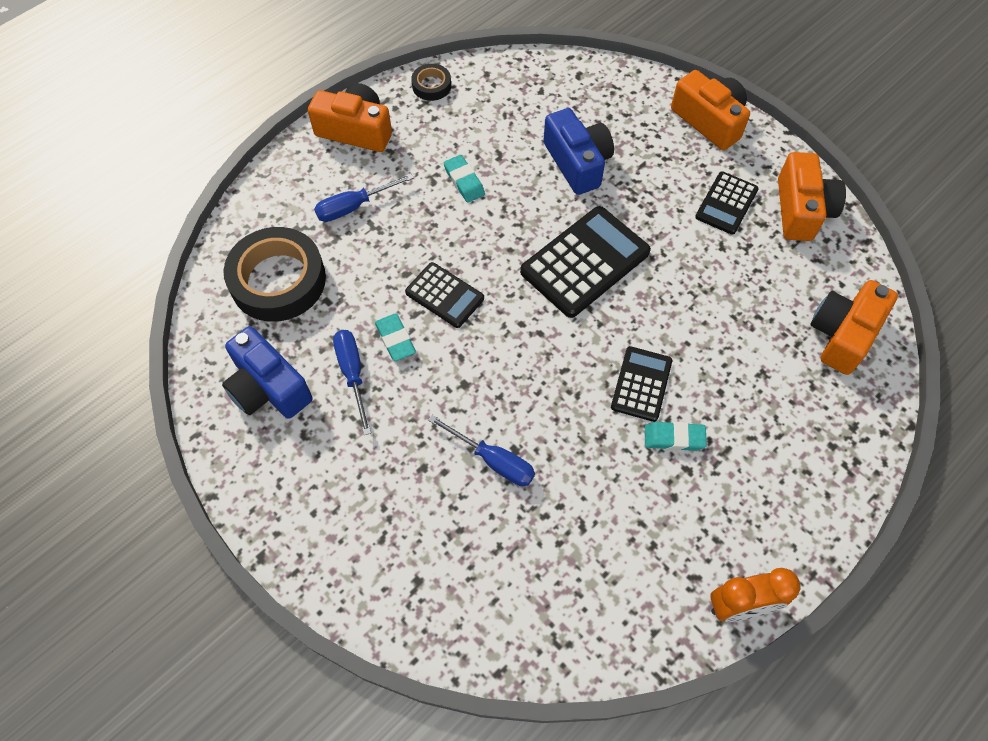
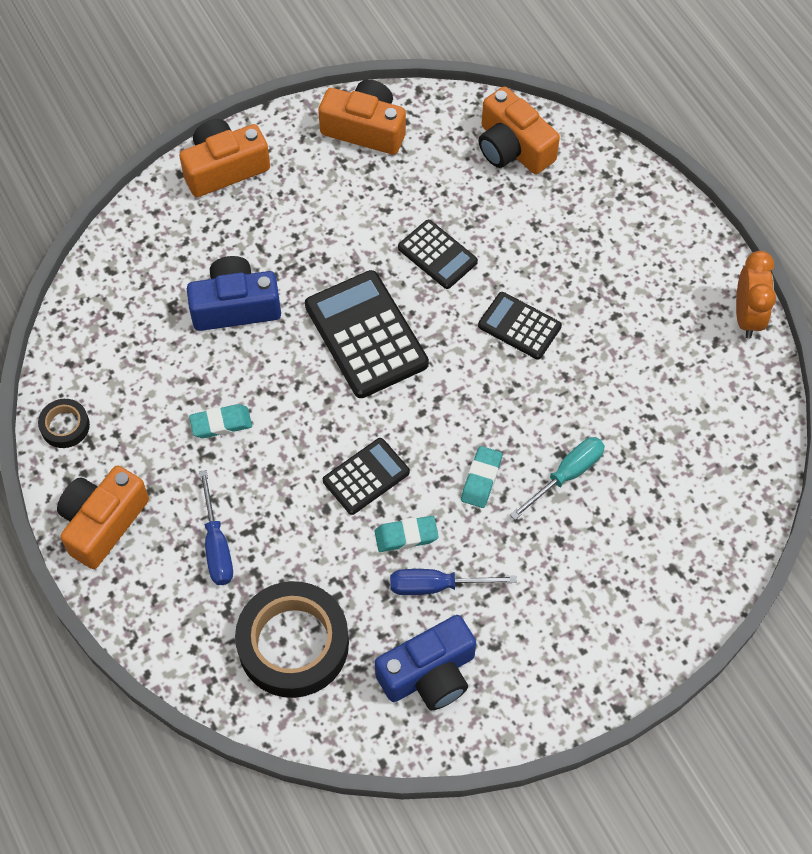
camera: 75 degrees left, 0 degrees up
blue screwdriver [428,415,535,486] -> turquoise screwdriver [510,437,605,520]
turquoise eraser [645,422,707,451] -> turquoise eraser moved to [461,446,502,508]
black calculator [695,172,759,234] -> black calculator moved to [398,220,478,289]

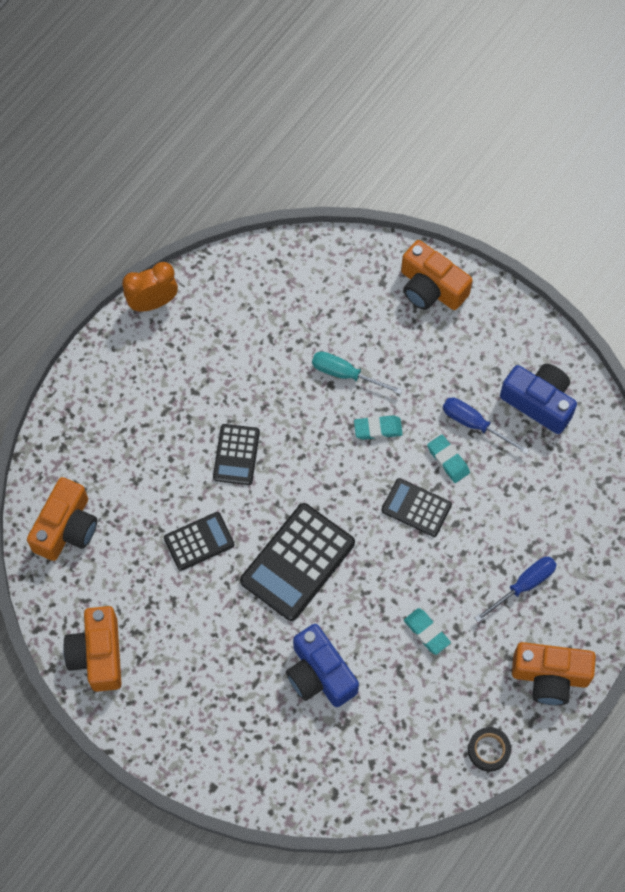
camera: 115 degrees left, 5 degrees up
orange camera [179,119,270,197] -> orange camera moved to [401,240,472,310]
black tape [235,581,349,698] -> none
blue screwdriver [390,569,517,595] -> blue screwdriver turned 150 degrees clockwise [443,398,529,454]
black calculator [398,220,478,289] -> black calculator turned 45 degrees clockwise [164,512,235,571]

